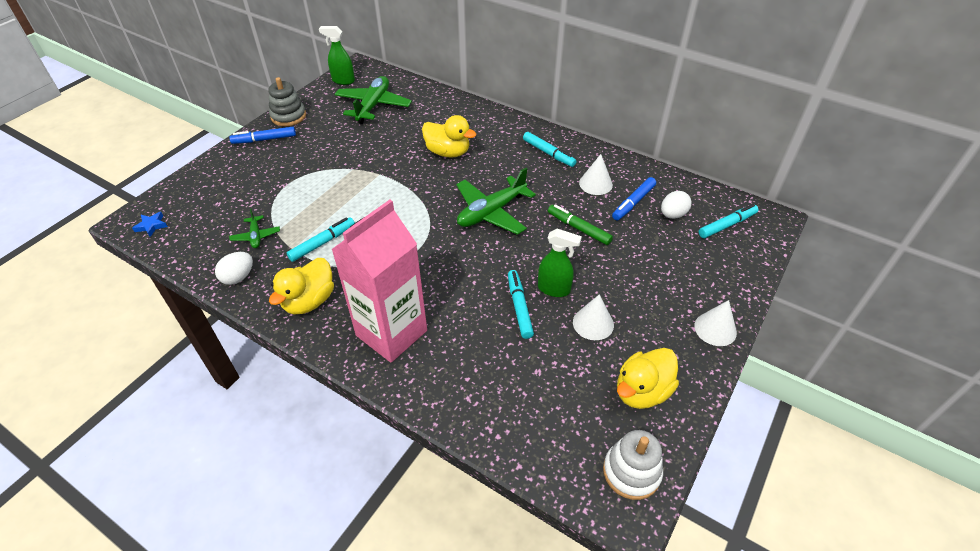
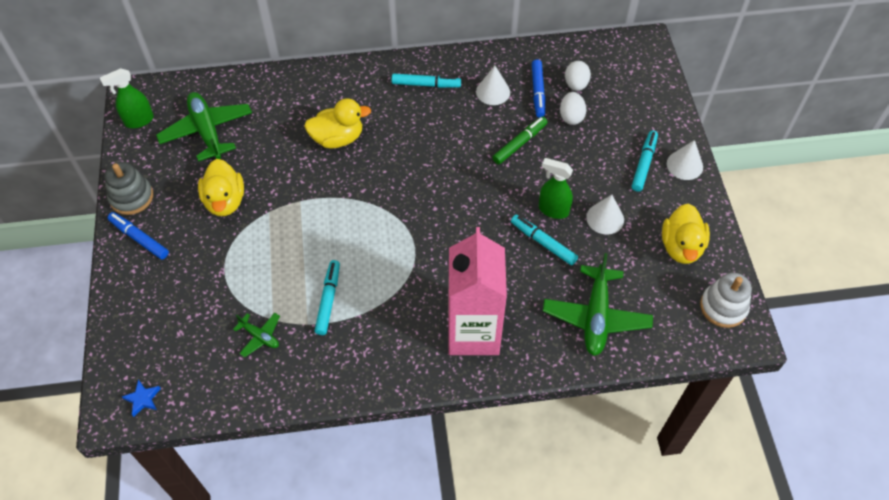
camera: 40 degrees left, 10 degrees up
white egg [215,252,253,285] -> white egg moved to [560,92,586,125]
blue marker [229,127,296,144] -> blue marker turned 90 degrees clockwise [108,212,169,259]
yellow duck [269,258,334,314] -> yellow duck moved to [198,159,244,216]
green plane [456,168,536,235] -> green plane moved to [543,253,653,356]
green spray bottle [538,229,582,297] -> green spray bottle turned 135 degrees counterclockwise [539,158,573,219]
green marker [548,205,613,245] -> green marker turned 135 degrees clockwise [492,116,547,164]
turquoise marker [699,204,759,238] -> turquoise marker moved to [632,130,658,192]

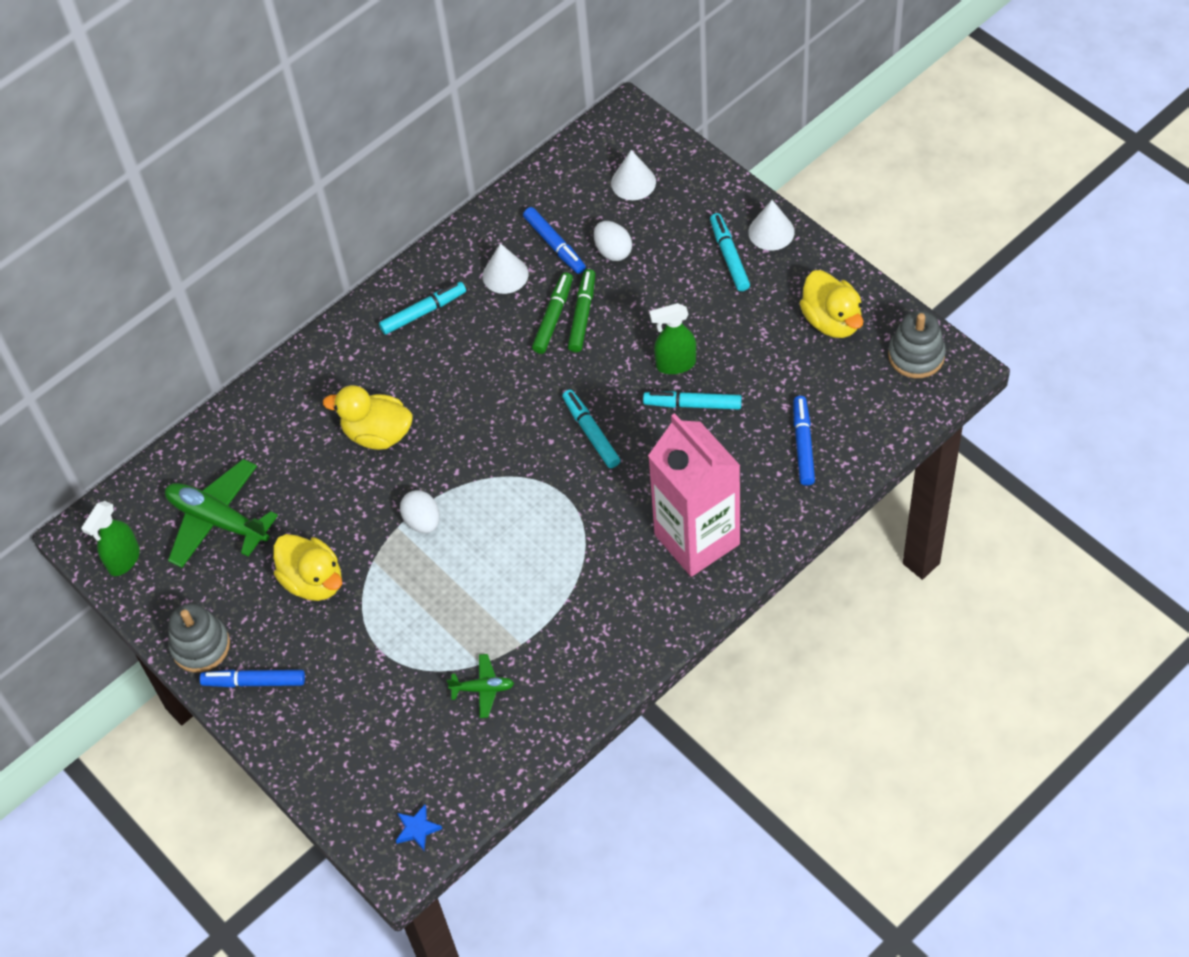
camera: 30 degrees left, 0 degrees up
yellow duck [304,98,371,148] -> yellow duck turned 120 degrees counterclockwise [323,385,413,450]
turquoise marker [314,260,340,335] -> turquoise marker moved to [562,390,621,468]
green plane [543,253,653,356] -> blue marker [794,396,815,486]
white egg [565,61,591,91] -> white egg moved to [400,490,440,533]
white cone [586,195,624,235] -> white cone moved to [611,150,656,200]
white stacking toy [700,272,752,328] -> grey stacking toy [888,310,946,378]
none -> green marker [532,272,573,354]

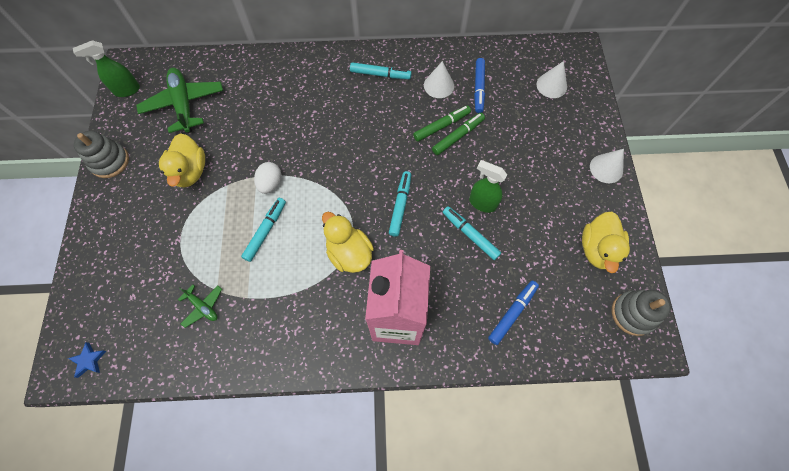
camera: 35 degrees right, 10 degrees up
blue marker [200,670,305,688] -> none
yellow duck [323,385,413,450] -> yellow duck moved to [322,212,374,273]
white egg [594,221,632,261] -> none
turquoise marker [710,213,750,291] -> turquoise marker moved to [241,198,286,262]

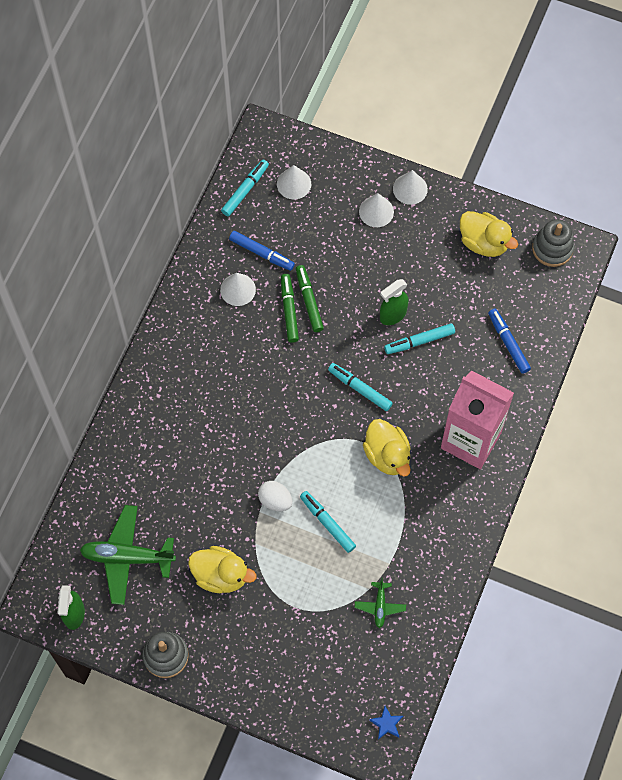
camera: 65 degrees left, 0 degrees up
green plane [178,284,222,328] -> green plane turned 120 degrees clockwise [355,578,406,628]
yellow duck [322,212,374,273] -> yellow duck turned 105 degrees counterclockwise [363,419,411,477]
turquoise marker [350,62,412,79] -> turquoise marker moved to [221,159,269,216]
none -> white cone [359,193,394,227]

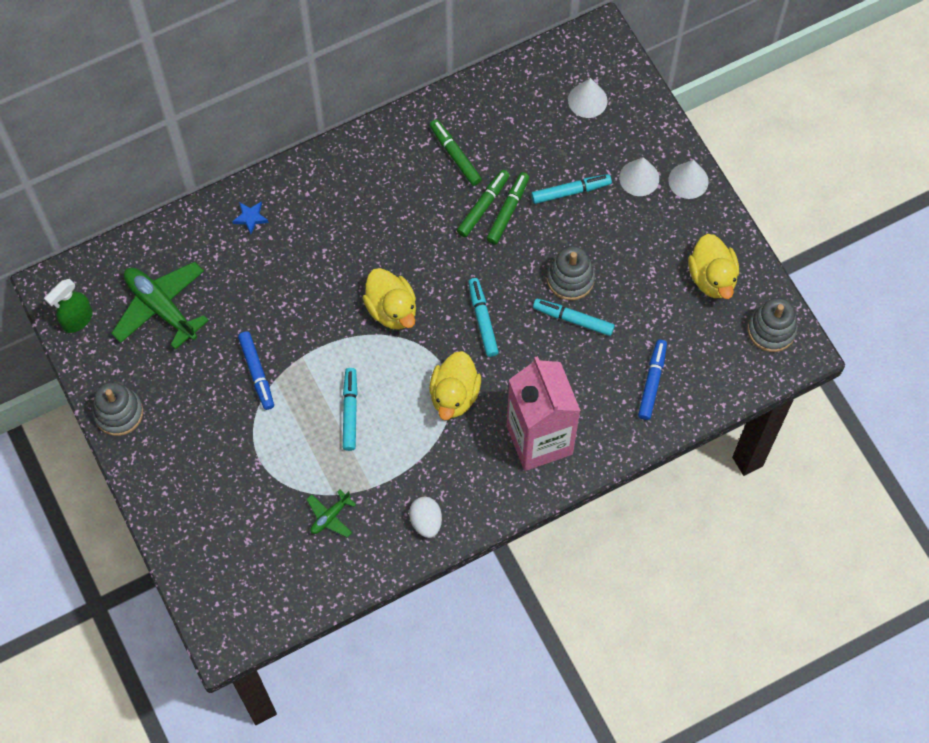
camera: 40 degrees right, 0 degrees up
yellow duck [188,546,256,593] -> yellow duck moved to [362,268,416,330]
white cone [220,273,256,306] -> green marker [430,119,482,186]
turquoise marker [221,159,269,216] -> turquoise marker moved to [531,174,612,204]
blue marker [229,231,295,271] -> blue marker moved to [238,331,274,410]
white egg [258,481,292,511] -> white egg moved to [409,497,442,538]
blue star [369,706,403,740] -> blue star moved to [232,202,269,234]
green spray bottle [380,279,409,325] -> grey stacking toy [547,246,595,300]

